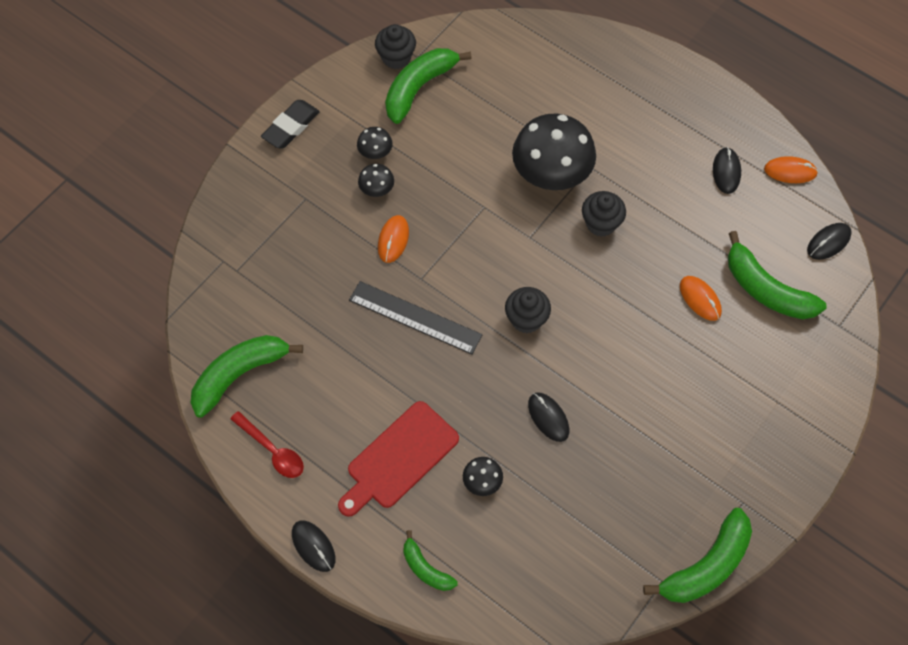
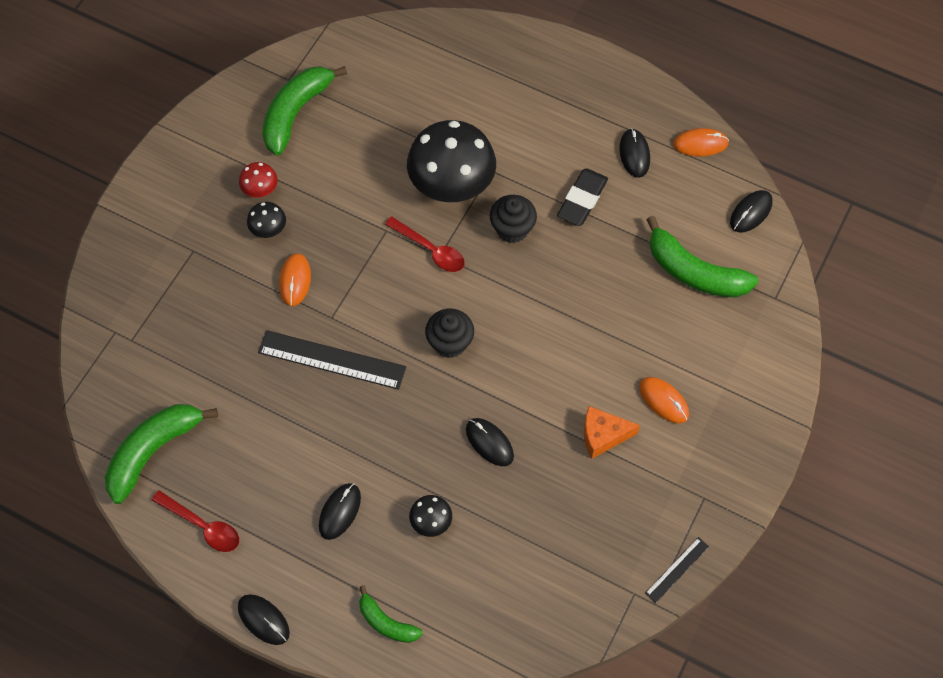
camera: 10 degrees left, 0 degrees up
black eraser [261,100,320,148] -> black eraser moved to [557,168,608,226]
red cutting board [338,401,459,517] -> black mouse [319,483,361,540]
black mushroom [357,127,393,159] -> red mushroom [239,162,278,198]
black cupcake [375,24,416,69] -> none
green banana [643,508,752,603] -> black ruler [645,537,709,603]
orange mouse [680,276,722,321] -> orange mouse moved to [639,377,689,423]
none -> red spoon [385,216,465,272]
none -> orange cheese [584,406,640,459]

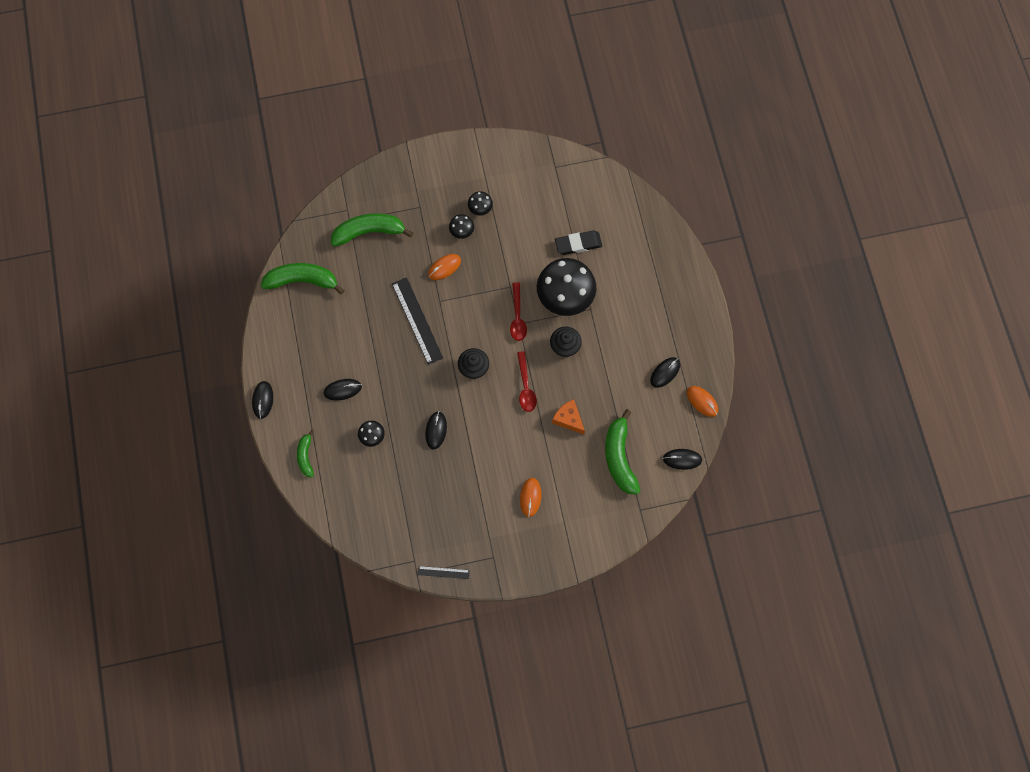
camera: 50 degrees right, 10 degrees up
red spoon [152,490,239,552] -> red spoon moved to [517,351,537,412]
red mushroom [239,162,278,198] -> black mushroom [468,191,493,216]
green banana [262,66,347,155] -> green banana moved to [331,213,413,247]
black eraser [557,168,608,226] -> black eraser moved to [555,231,602,255]
orange cheese [584,406,640,459] -> orange cheese moved to [552,400,585,435]

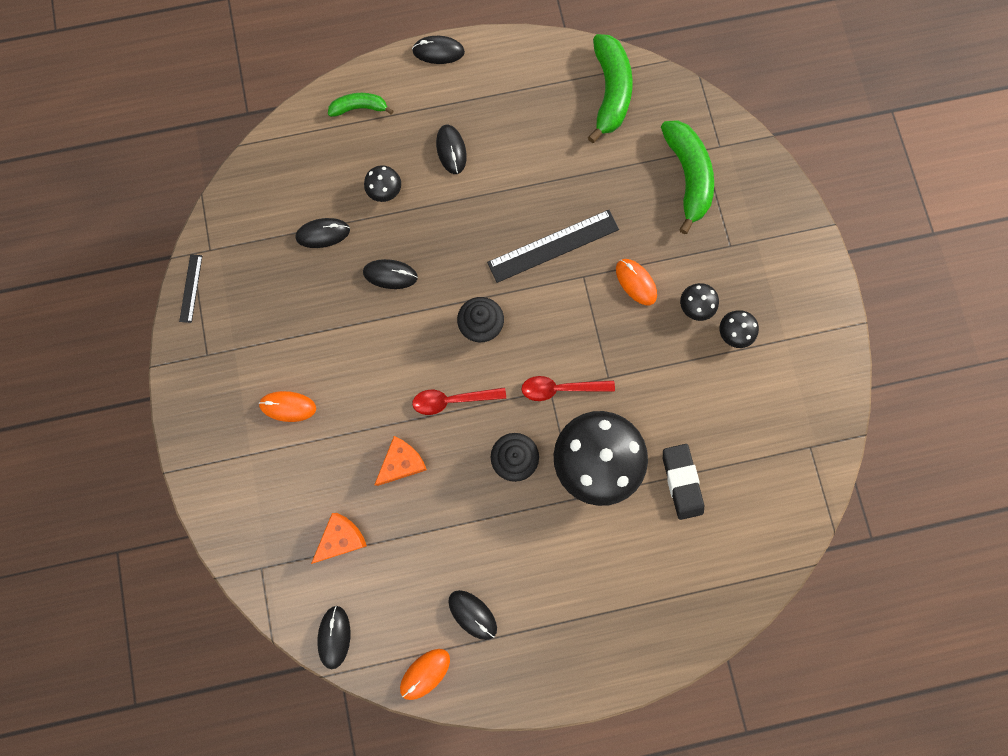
camera: 90 degrees right, 5 degrees up
green banana [605,409,641,495] -> orange cheese [311,513,367,564]
none -> black mouse [296,218,350,248]

